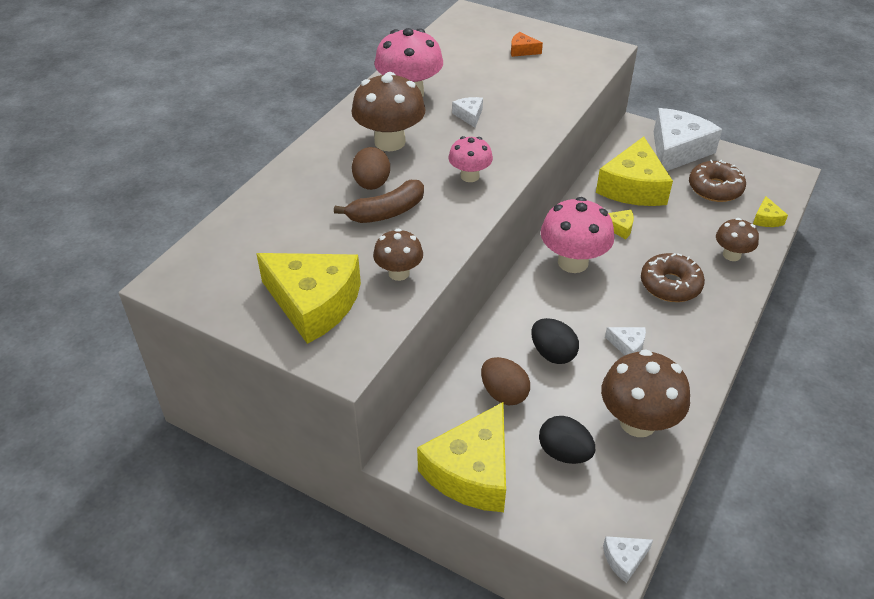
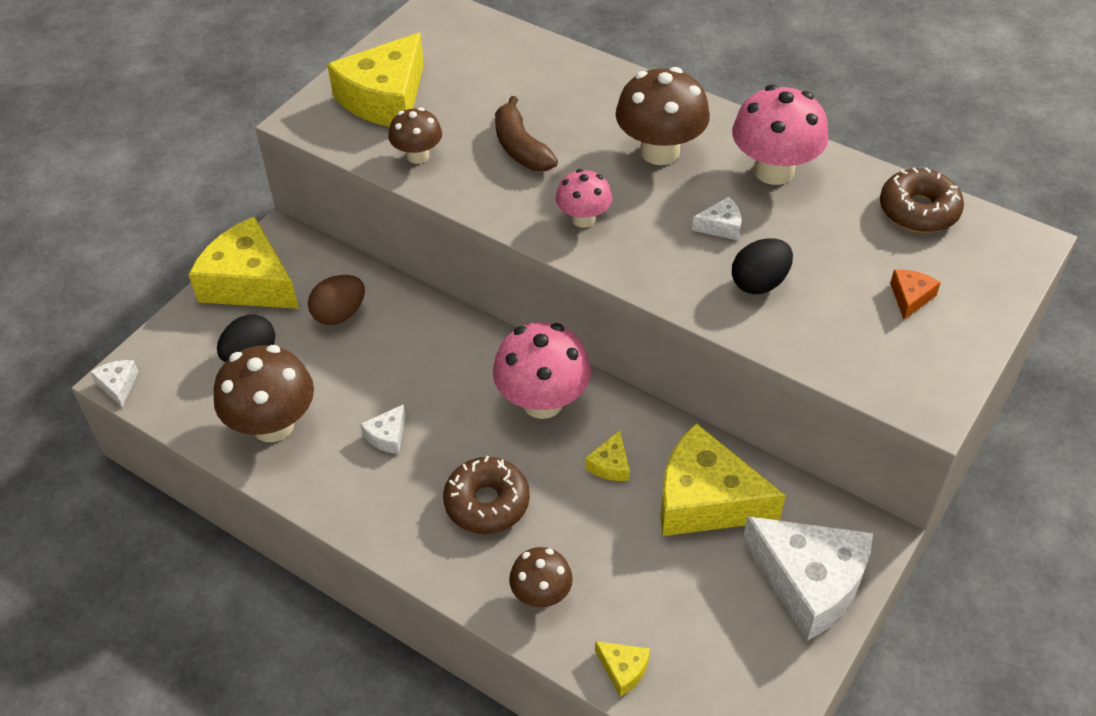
camera: 95 degrees right, 5 degrees up
brown egg [352,147,390,190] -> none
black egg [531,318,579,364] -> black egg moved to [732,239,793,294]
brown donut [689,160,746,202] -> brown donut moved to [880,167,964,233]
yellow cheese [753,196,788,227] -> yellow cheese turned 150 degrees counterclockwise [595,641,650,697]

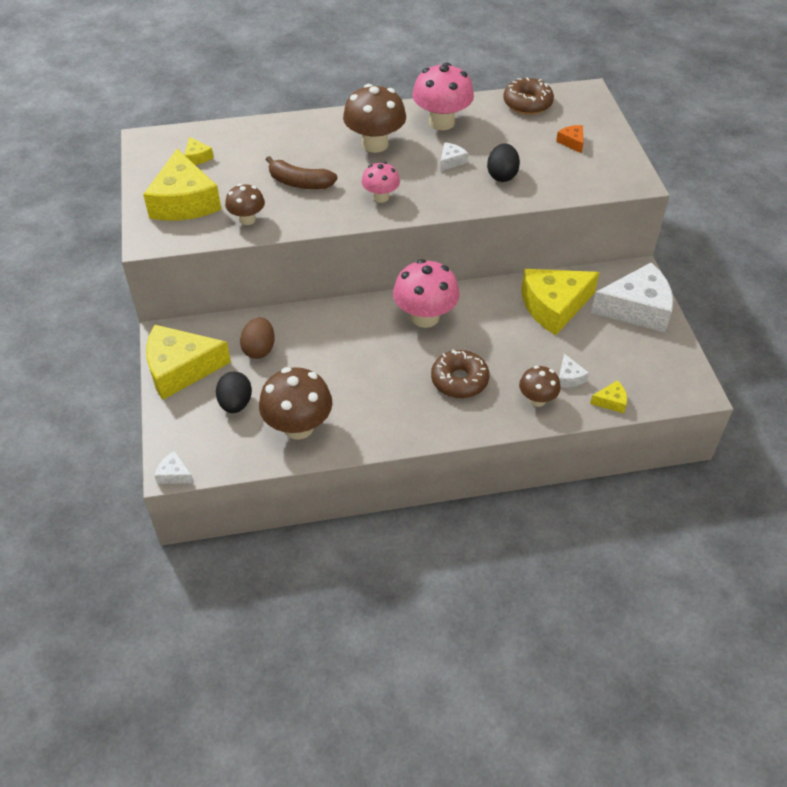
camera: 45 degrees left, 0 degrees up
white cheese [360,404,405,454] -> white cheese moved to [559,354,589,387]
yellow cheese [585,430,630,481] -> yellow cheese moved to [184,137,214,165]

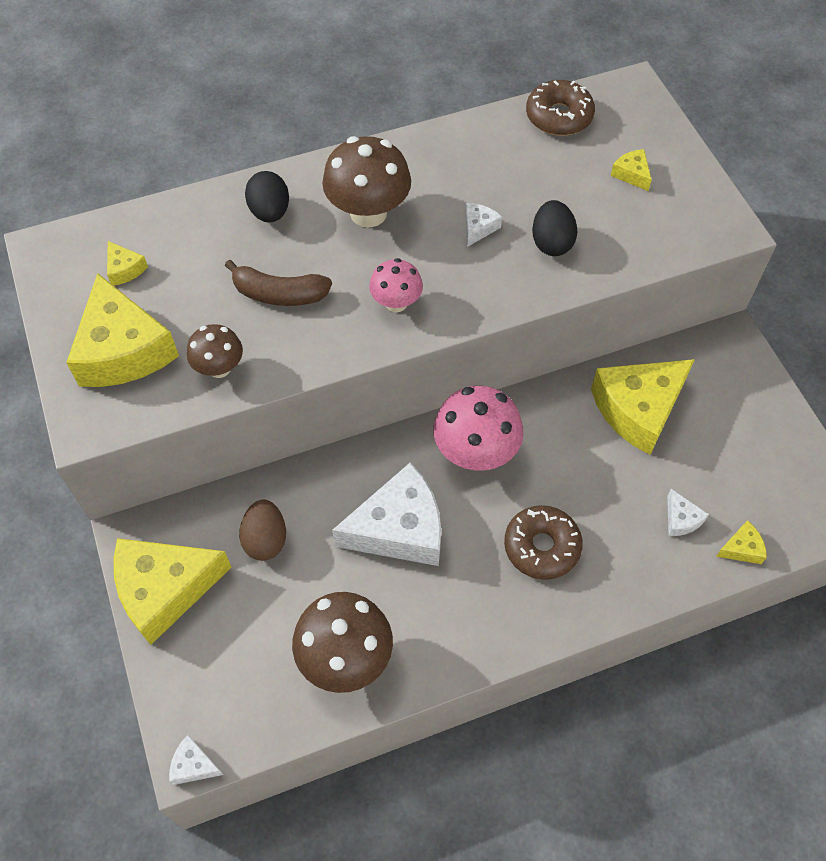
camera: 10 degrees left, 10 degrees up
black egg [216,372,252,413] -> black egg moved to [245,171,289,222]
pink mushroom [412,62,474,130] -> none
brown mushroom [519,366,561,407] -> none
orange cheese [556,125,583,154] -> yellow cheese [611,149,652,191]
white cheese [591,262,673,332] -> white cheese moved to [332,462,441,566]

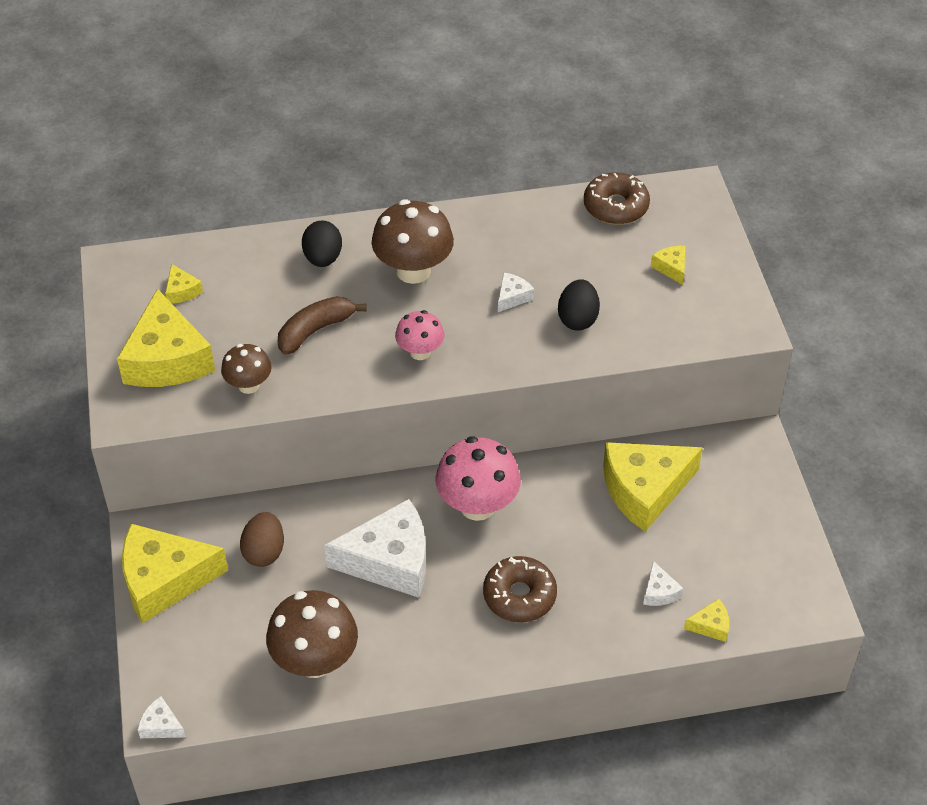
camera: 10 degrees right, 10 degrees down
brown banana [225,260,332,306] -> brown banana turned 120 degrees clockwise [278,296,367,355]

